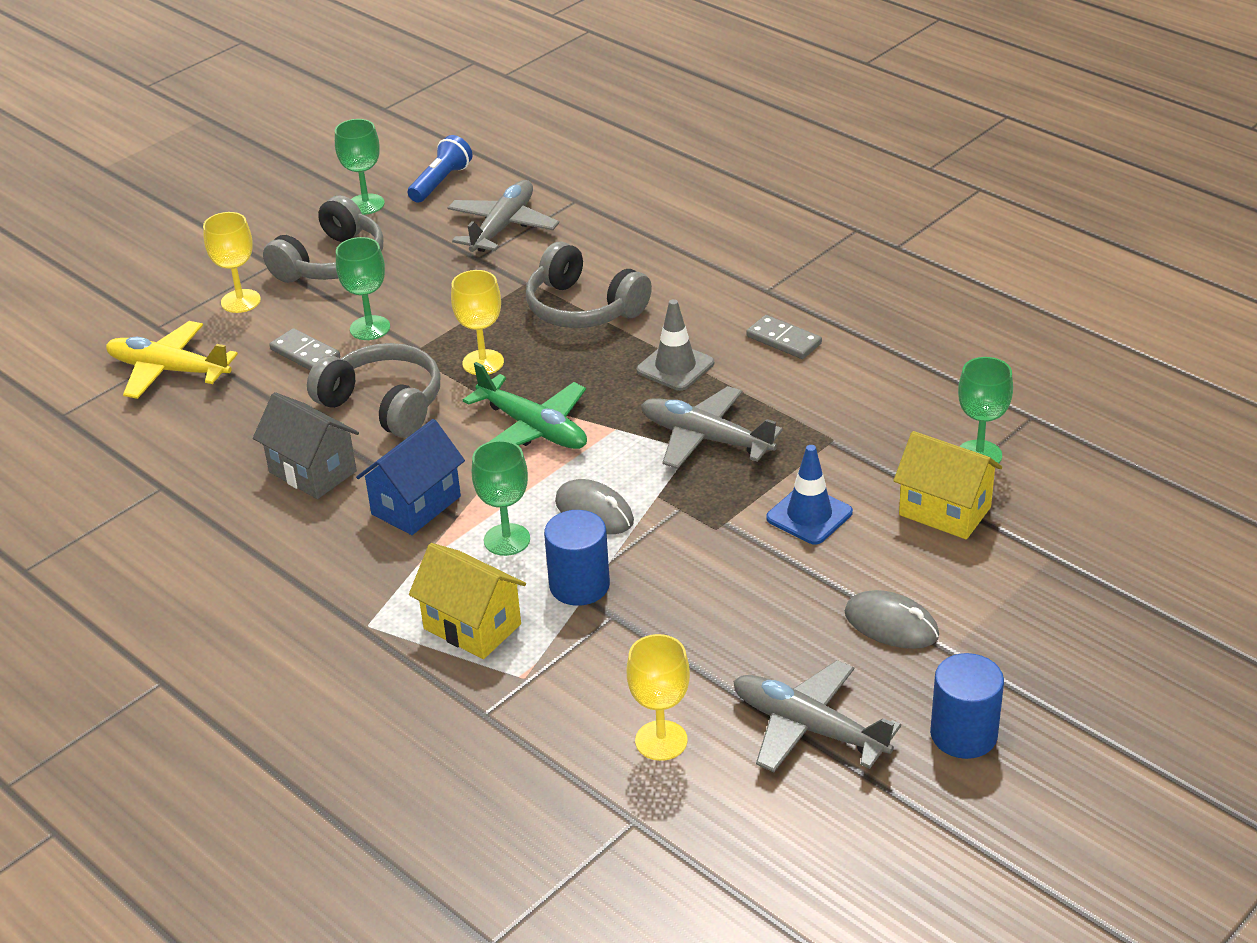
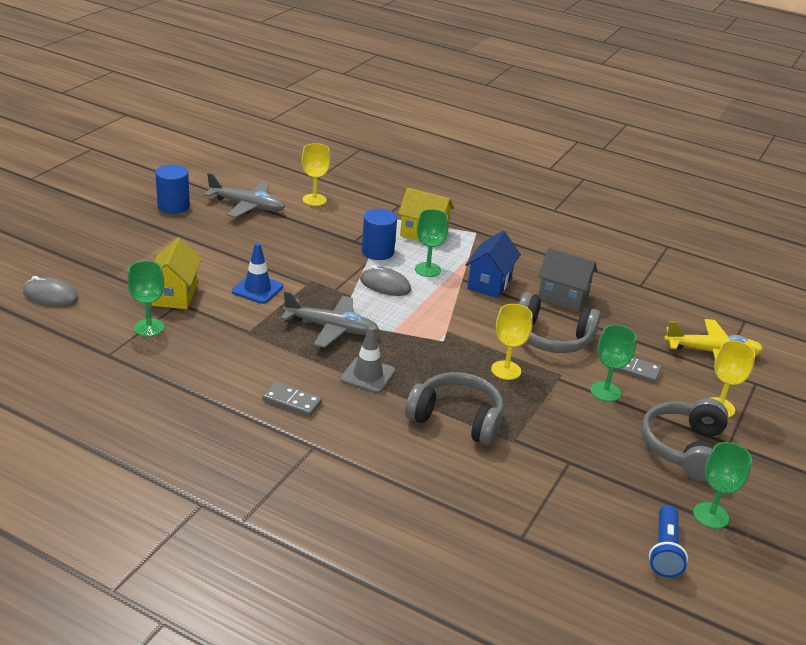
camera: 160 degrees right, 5 degrees down
grey plane [447,180,559,252] -> none
green plane [463,362,587,449] -> none
grey mouse [844,590,939,649] -> grey mouse moved to [23,276,78,307]
yellow house [893,431,1002,539] -> yellow house turned 75 degrees clockwise [152,238,202,309]

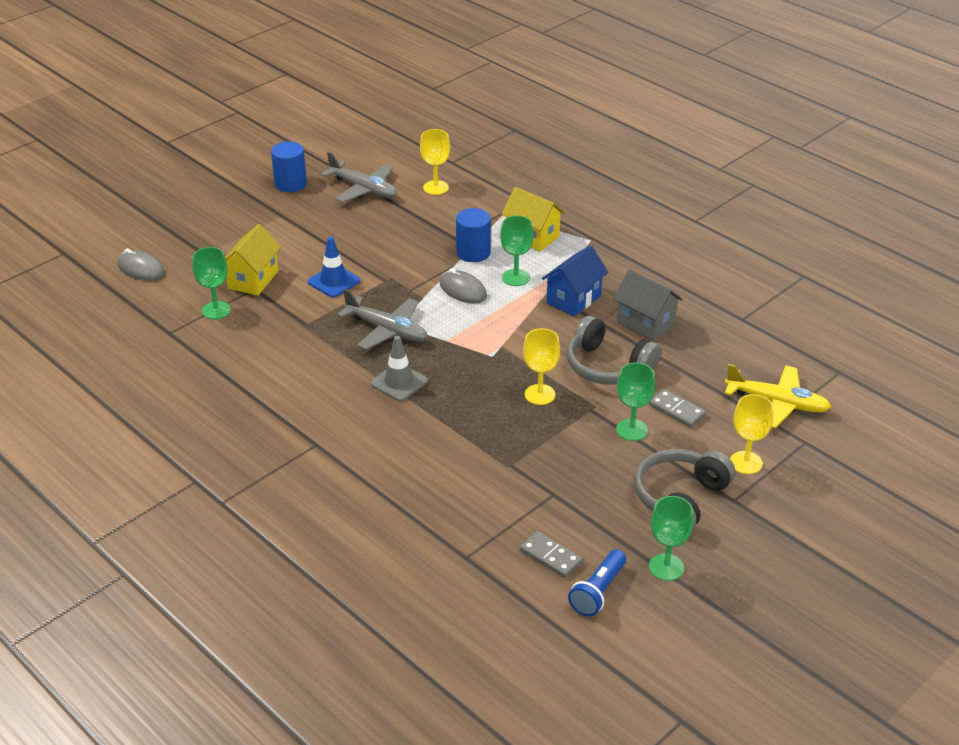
camera: 20 degrees right, 5 degrees up
grey domino [263,382,322,417] -> grey domino moved to [520,531,583,578]
grey headphones [405,372,504,446] -> none

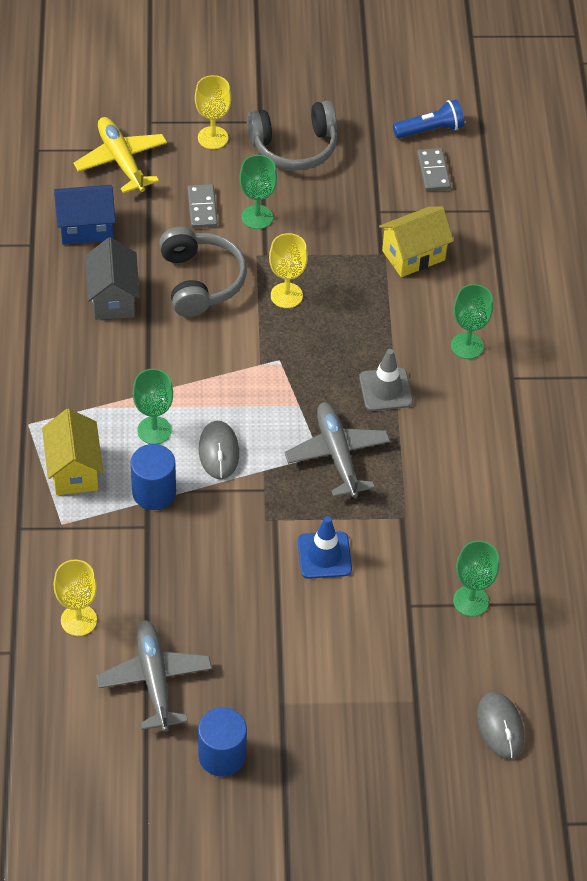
camera: 140 degrees left, 15 degrees up
yellow house [225,224,281,295] -> yellow house moved to [379,206,454,277]
blue house [542,245,608,317] -> blue house moved to [54,185,116,245]
green goblet [649,496,694,581] -> green goblet moved to [451,284,493,359]

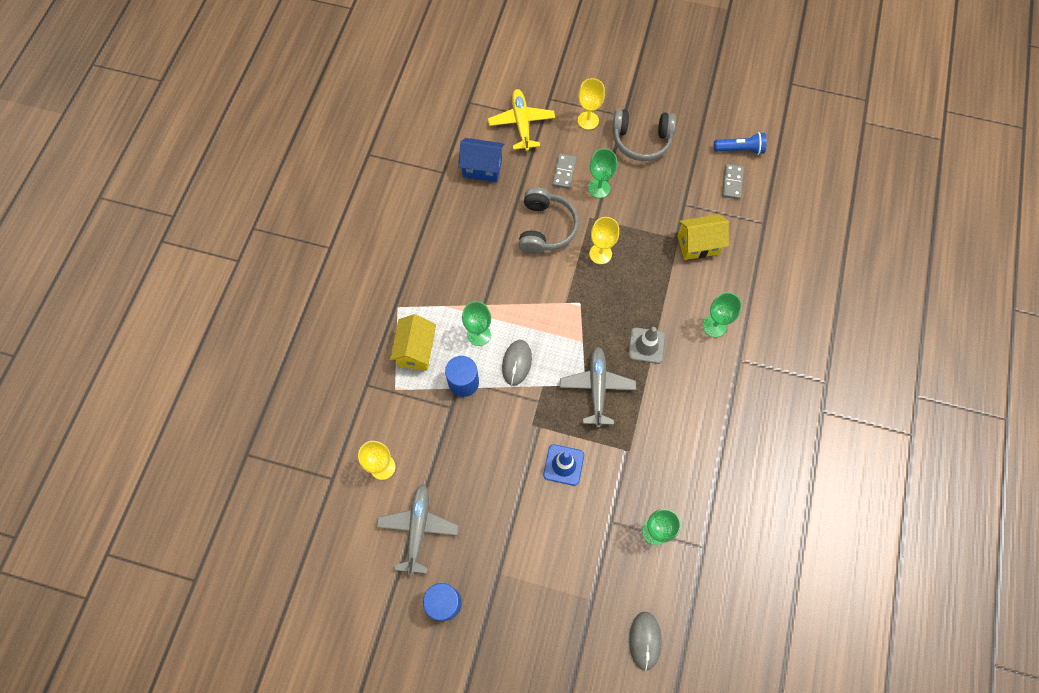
camera: 20 degrees right, 15 degrees up
grey house [85,237,140,320] -> none

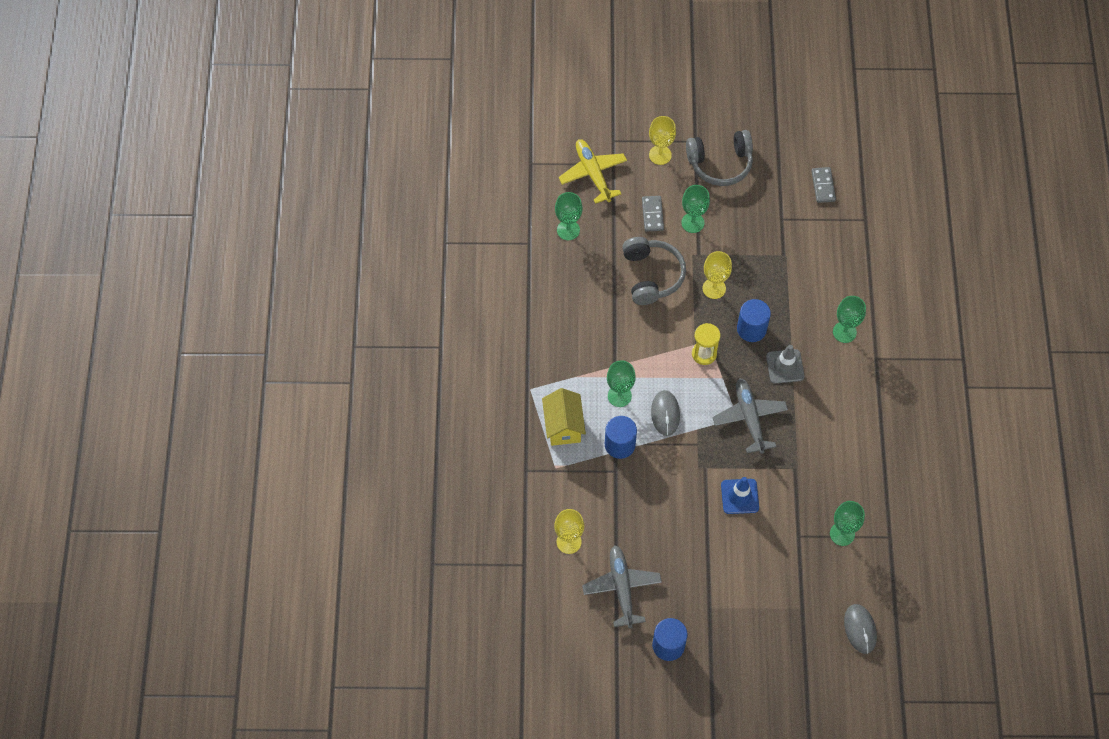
camera: 15 degrees left, 5 degrees down
blue house [458,138,504,182] -> green goblet [555,192,582,240]
yellow house [678,214,729,260] -> none
blue flashlight [714,132,767,155] -> none
none -> yellow hourglass [692,323,720,365]
none -> blue cylinder [737,299,771,342]

